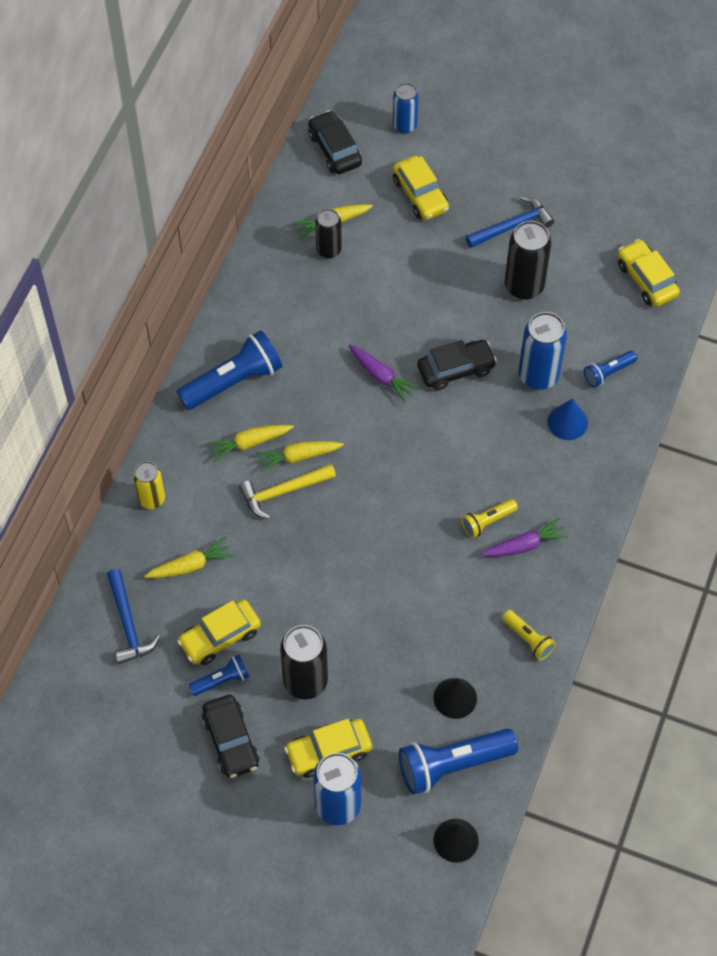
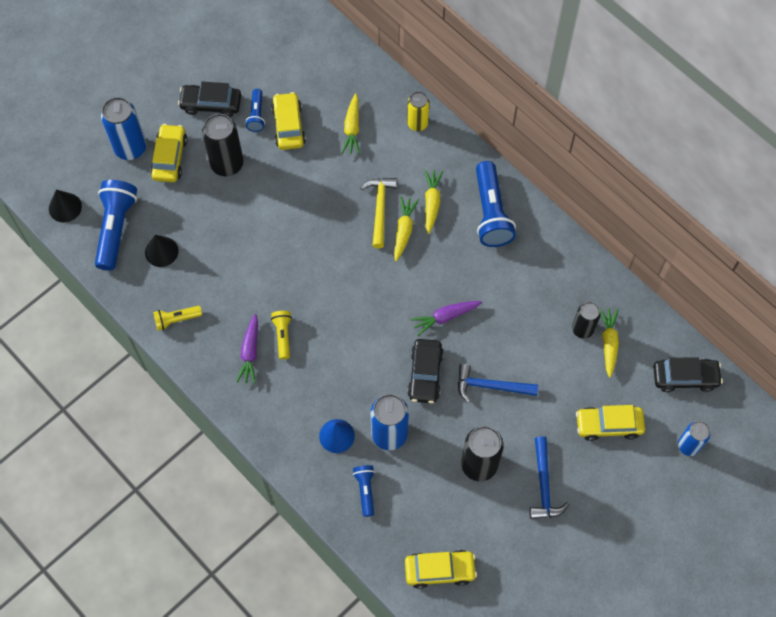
camera: 115 degrees right, 5 degrees up
blue hammer [107,569,160,664] -> blue hammer moved to [458,364,538,403]

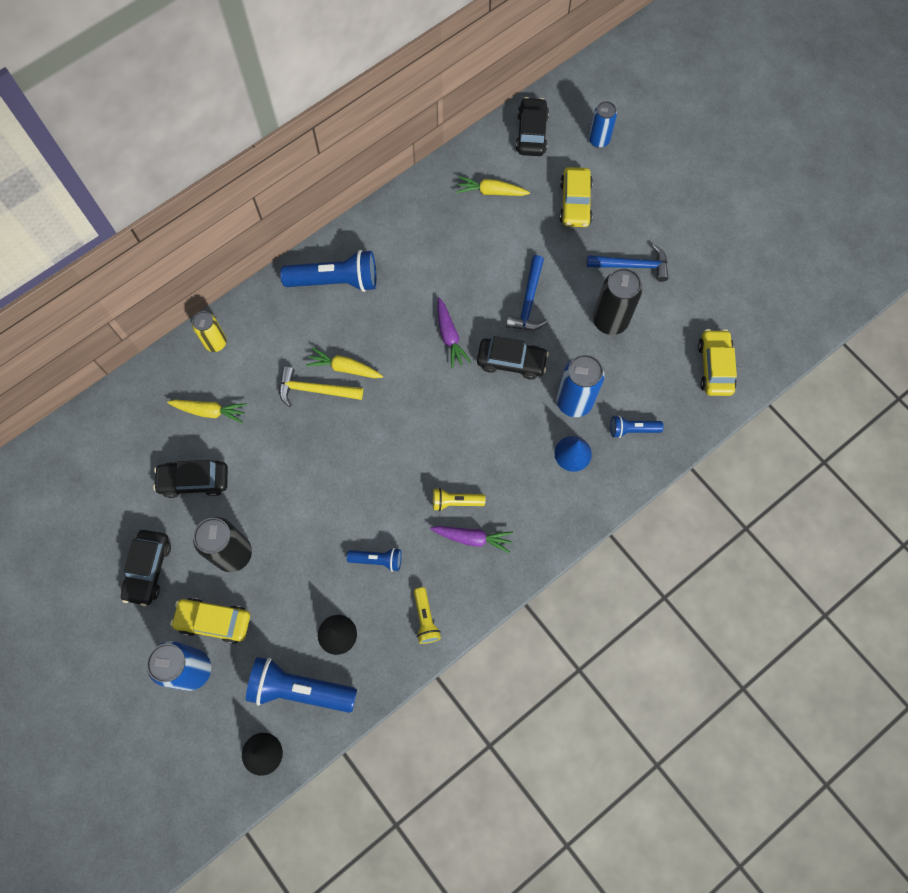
camera: 85 degrees left, 5 degrees up
blue flashlight [245,89,265,132] -> blue flashlight moved to [347,548,401,572]
yellow car [271,92,306,150] -> black car [153,460,228,498]
yellow carrot [425,169,443,234] -> none
black can [572,302,601,339] -> none

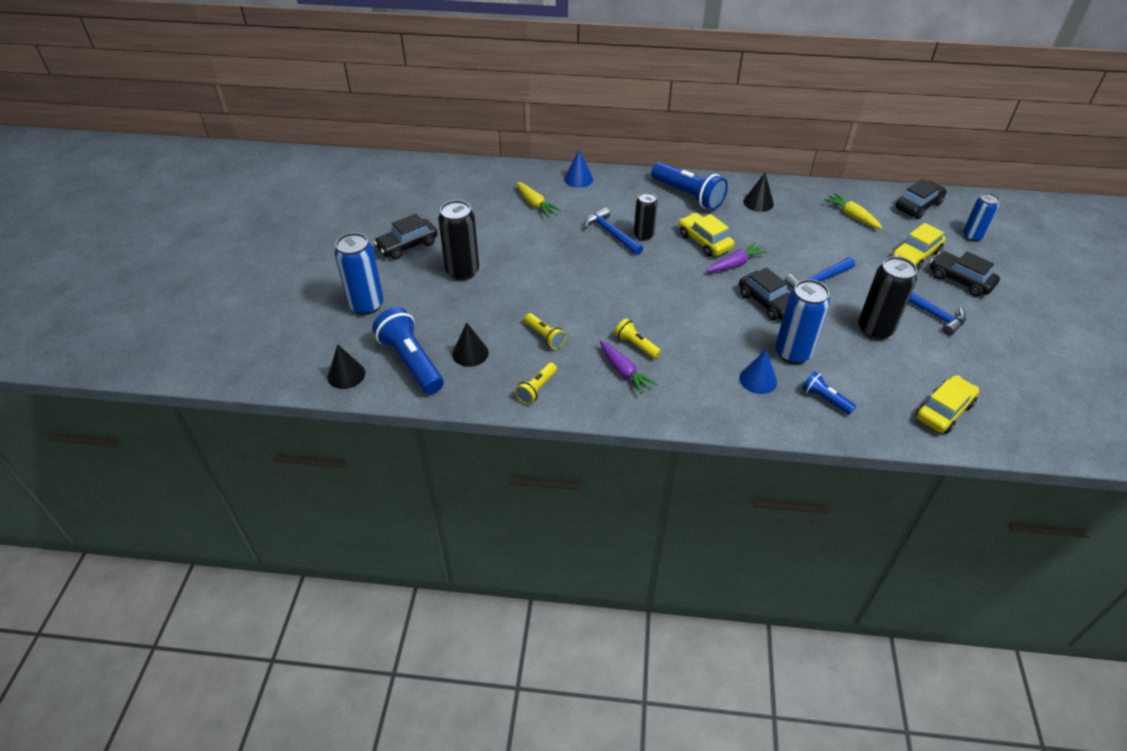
camera: 45 degrees right, 25 degrees down
black car [153,460,228,498] -> black car moved to [930,251,1000,297]
yellow car [170,598,250,644] -> yellow car moved to [679,213,734,257]
yellow can [192,311,227,352] -> blue cone [564,149,593,188]
yellow hammer [279,366,363,407] -> blue hammer [584,207,643,255]
yellow carrot [306,347,383,378] -> black can [634,192,658,241]
blue flashlight [347,548,401,572] -> yellow flashlight [524,313,566,349]
purple carrot [437,298,471,369] -> purple carrot turned 150 degrees counterclockwise [707,242,768,272]
none -> black cone [743,173,774,212]

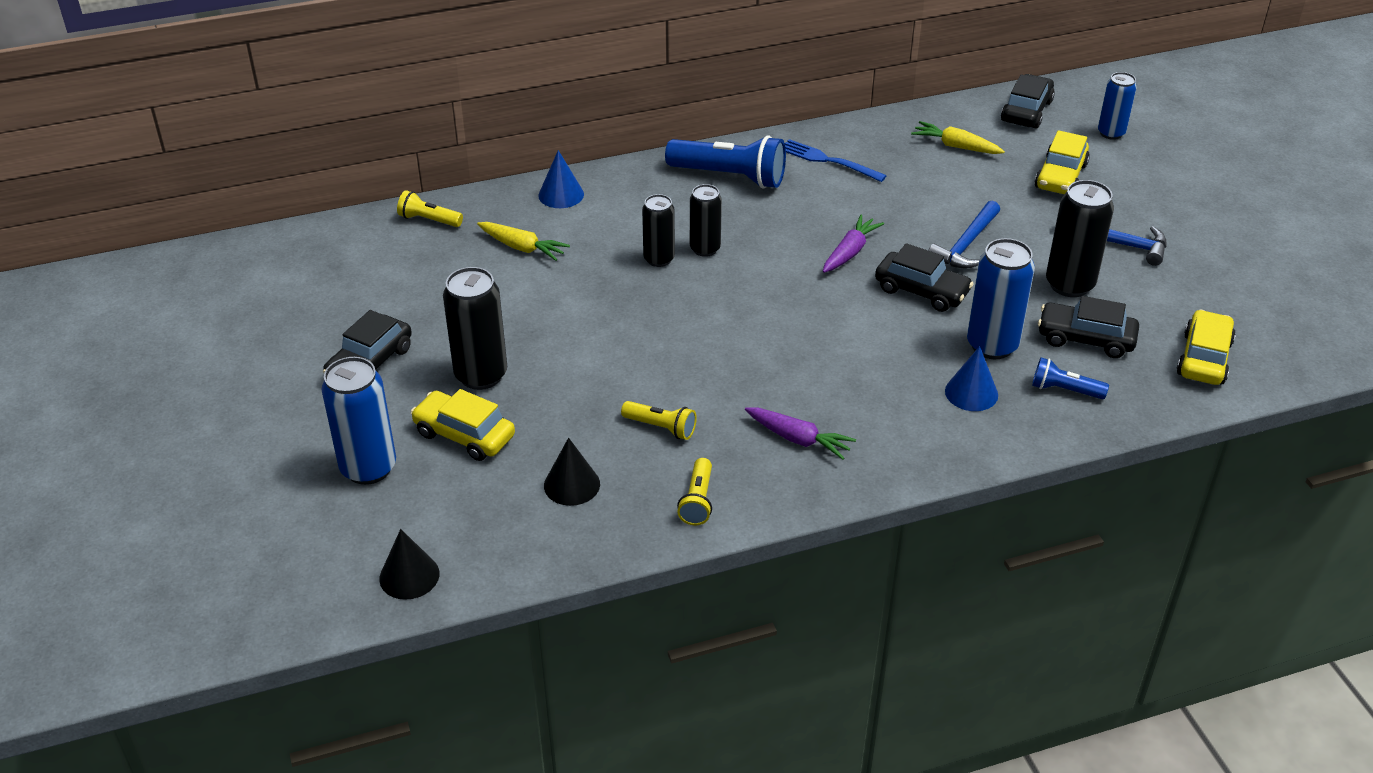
camera: 25 degrees left, 5 degrees down
blue flashlight [372,307,444,394] -> none
blue hammer [584,207,643,255] -> black can [642,194,675,267]
yellow flashlight [614,319,661,359] -> yellow flashlight moved to [397,190,463,227]
yellow car [679,213,734,257] -> yellow car moved to [411,389,515,461]
black cone [743,173,774,212] -> blue fork [785,139,887,182]
black car [930,251,1000,297] -> black car moved to [1038,296,1139,358]

